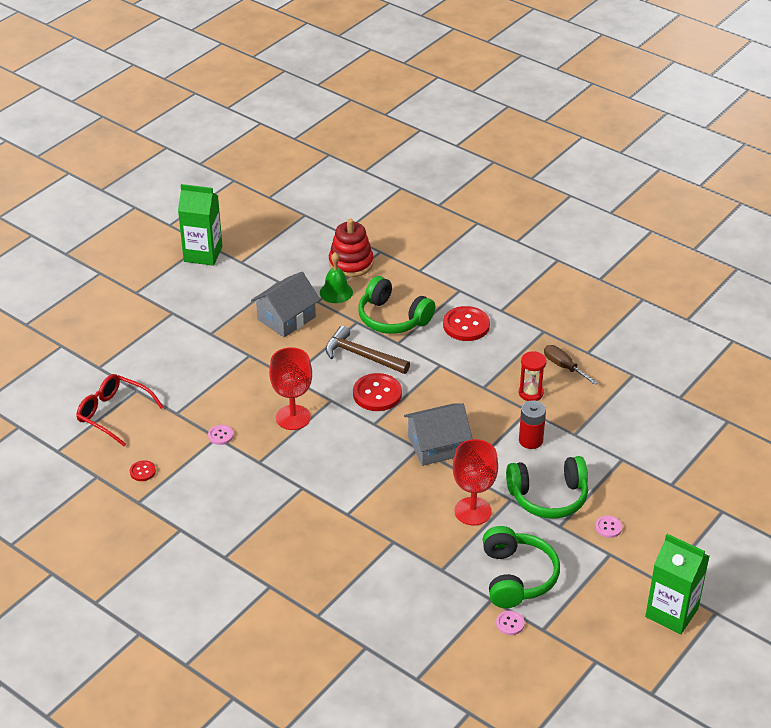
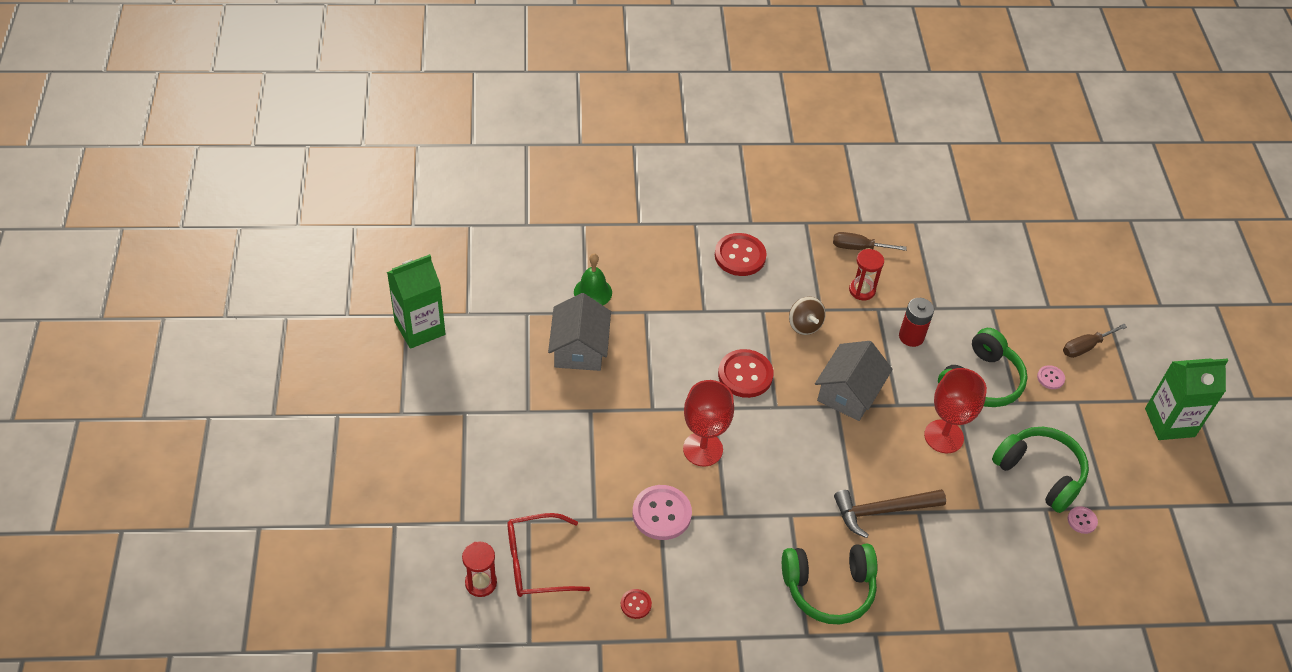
camera: 45 degrees left, 10 degrees up
pink button [208,425,233,445] -> pink button [632,485,692,540], size x2.00
brown hammer [325,326,410,374] -> brown hammer moved to [834,489,946,538]
red stacking toy [329,219,374,277] -> none
green headphones [358,276,435,334] -> green headphones moved to [782,544,878,624]
none -> red hourglass [462,542,497,597]
none -> brown spinning top [789,297,826,335]
none -> brown screwdriver [1063,324,1127,358]

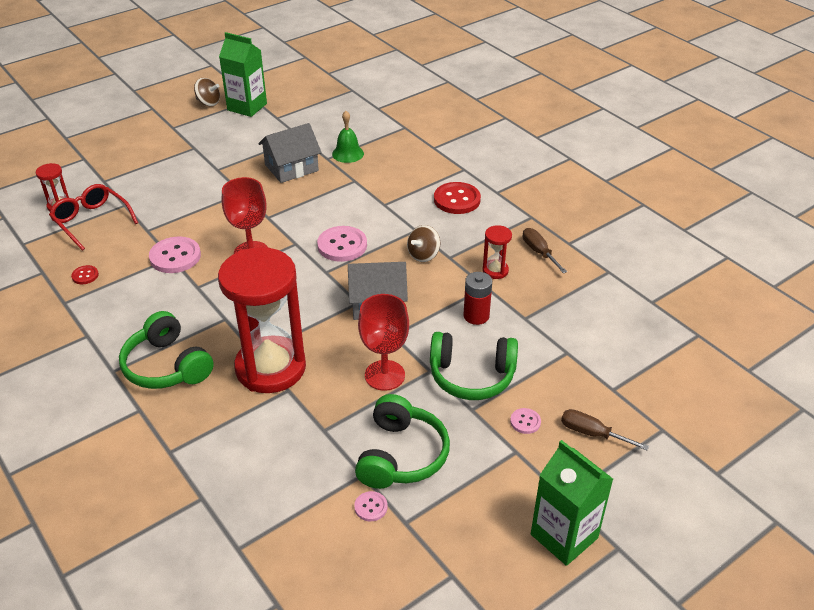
camera: 60 degrees right, 10 degrees down
red button [718,349,774,398] -> pink button [317,226,367,262]
brown hammer [834,489,946,538] -> red hourglass [218,247,306,393]
none -> brown spinning top [194,78,220,106]

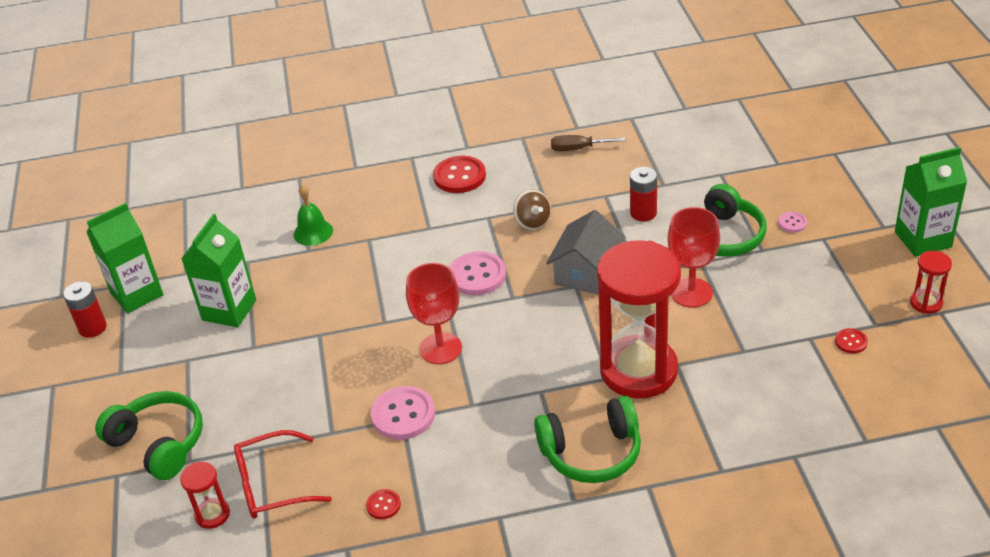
camera: 60 degrees left, 0 degrees up
brown spinning top [194,78,220,106] -> red battery [63,281,107,338]
grey house [258,123,322,183] -> none
pink button [354,491,388,521] -> red button [835,328,868,353]
green headphones [355,394,450,489] -> green headphones moved to [95,391,203,480]
red hourglass [482,225,512,279] -> red hourglass moved to [910,251,952,314]
brown screwdriver [561,409,649,450] -> none
none -> green carton [181,214,256,327]

